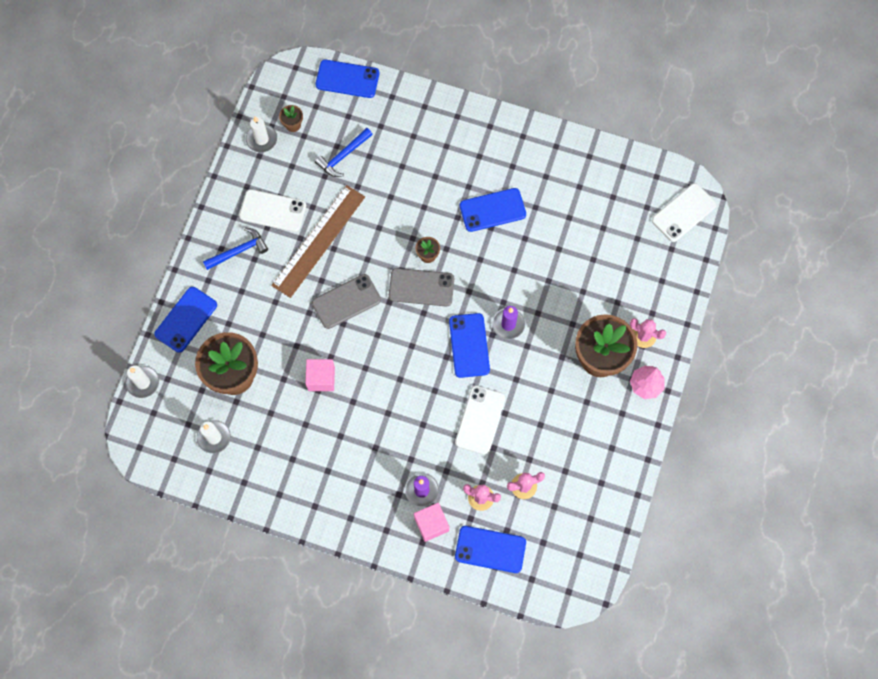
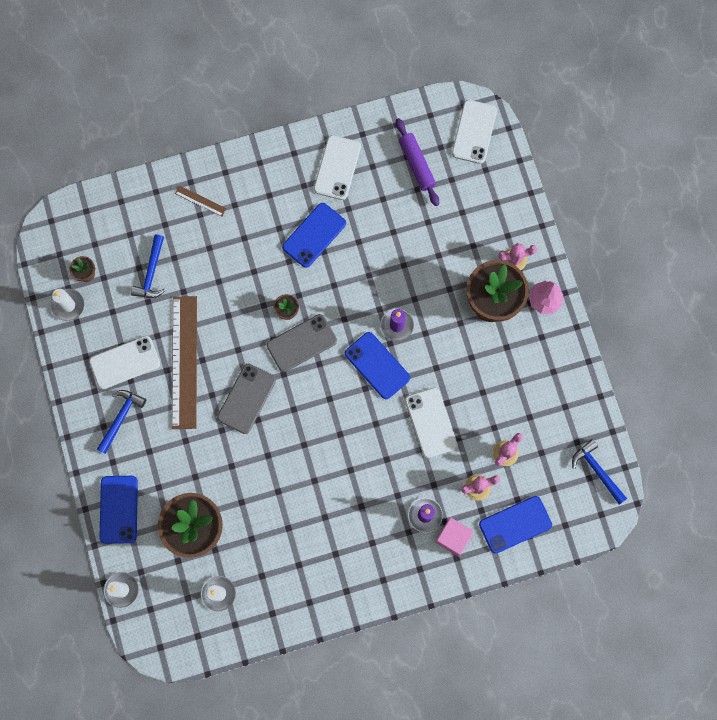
camera: 35 degrees left, 5 degrees up
pink cube [305,359,335,391] -> none
blue phone [315,60,379,98] -> none
none -> brown ruler [175,185,227,216]
none -> white phone [314,135,361,200]
none -> purple rolling pin [396,118,439,206]
none -> blue hammer [572,439,627,504]

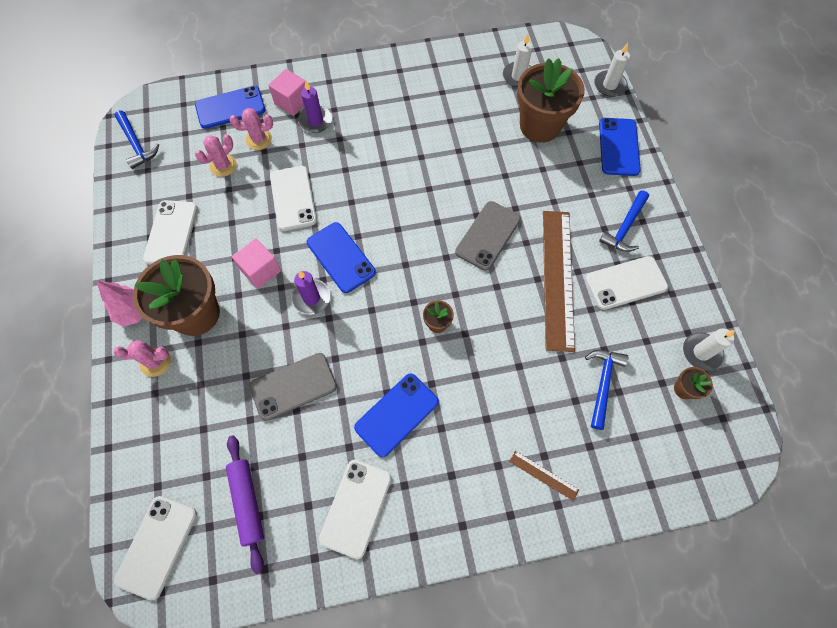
camera: 175 degrees left, 10 degrees down
grey phone [267,314,337,372] -> grey phone moved to [249,353,337,421]
none -> white phone [143,200,198,265]
none -> pink cube [232,238,281,289]

